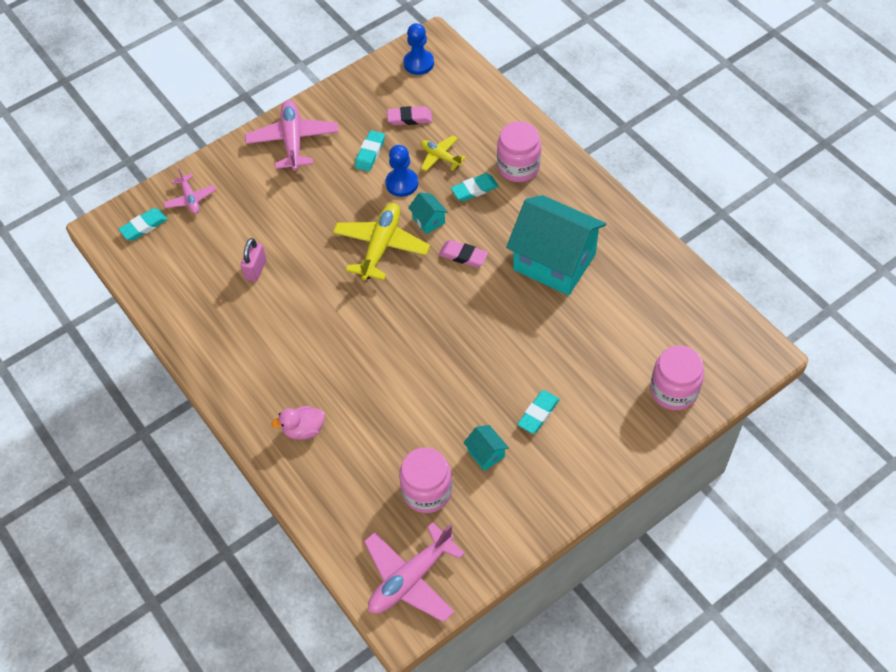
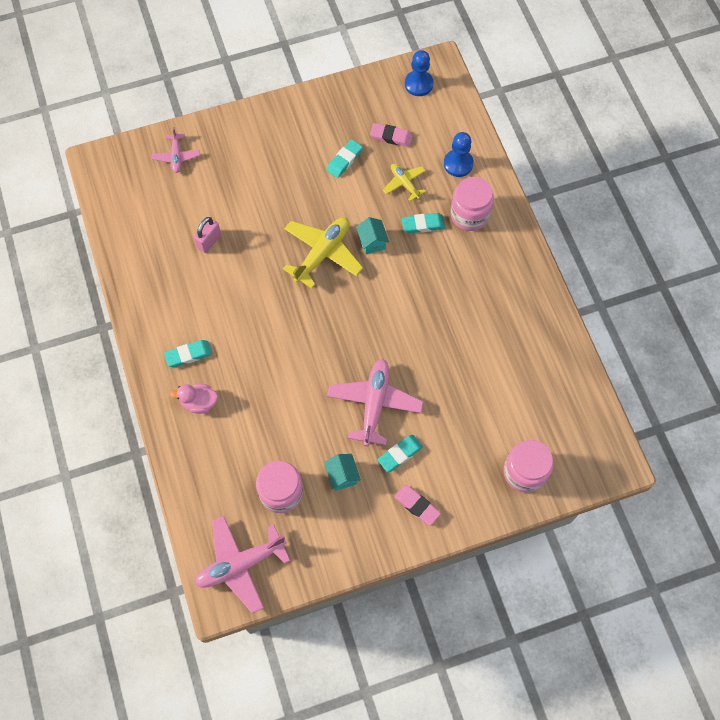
camera: 15 degrees right, 10 degrees up
turquoise eraser [118,208,168,241] -> turquoise eraser moved to [164,340,212,367]
pink plane [245,100,338,171] -> pink plane moved to [327,359,423,446]
blue pawn [386,145,418,197] -> blue pawn moved to [444,132,474,177]
pink eraser [439,240,488,268] -> pink eraser moved to [394,485,441,526]
turquoise house [506,195,606,295] -> none

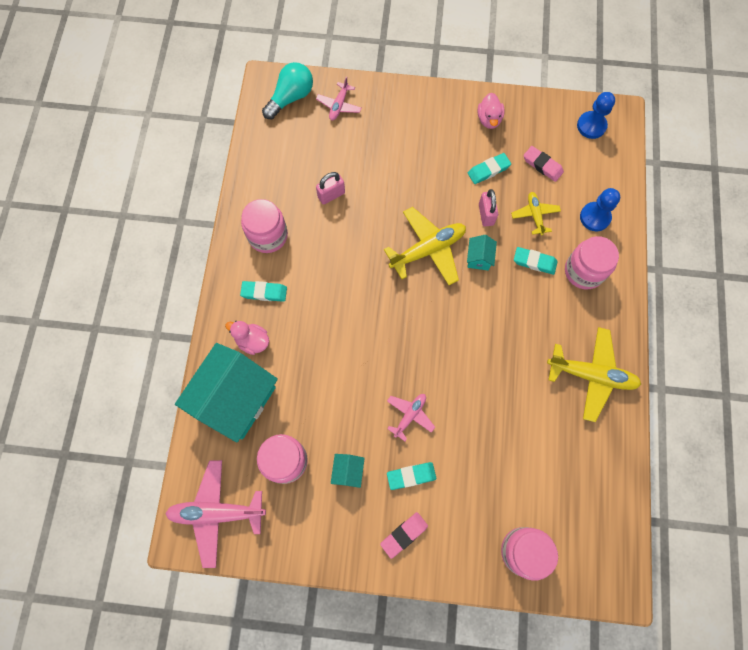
camera: 25 degrees right, 5 degrees up
pink plane [327,359,423,446] -> pink plane [387,394,435,441], size x0.56
pink eraser [394,485,441,526] -> pink eraser turned 75 degrees clockwise [380,512,428,559]
none -> turquoise house [175,343,278,443]
none -> pink jar [241,199,288,253]
none -> turquoise light bulb [262,62,313,119]
none -> pink duck [478,93,505,129]
none -> pink padlock [479,189,498,226]
none -> yellow plane [547,327,641,422]

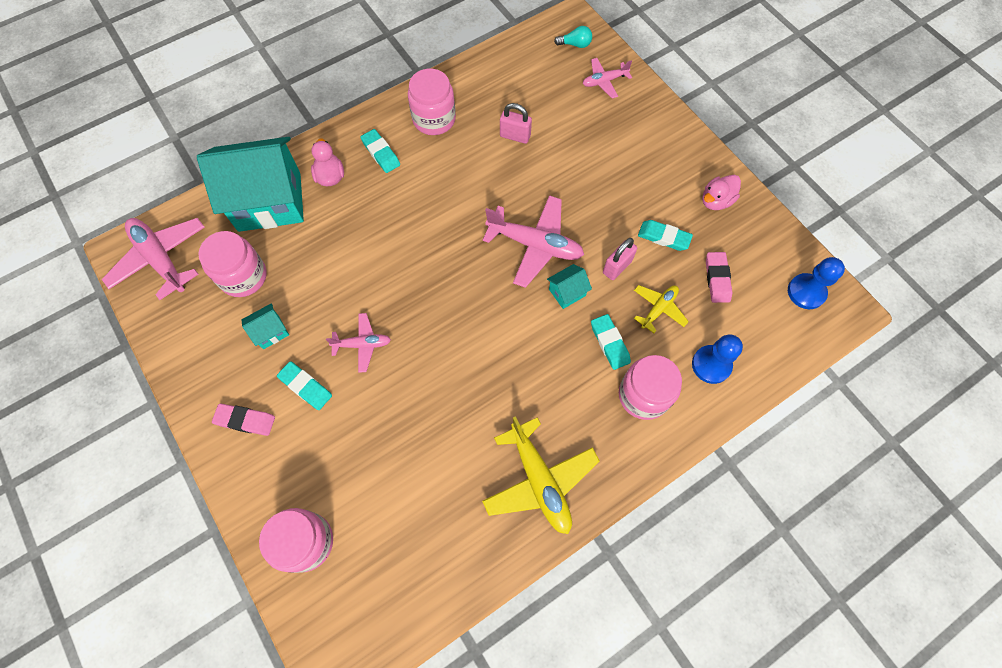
camera: 50 degrees right, 5 degrees down
turquoise light bulb [262,62,313,119] -> turquoise light bulb [554,26,592,48], size x0.54
yellow plane [384,207,466,285] -> pink plane [483,195,584,288]

